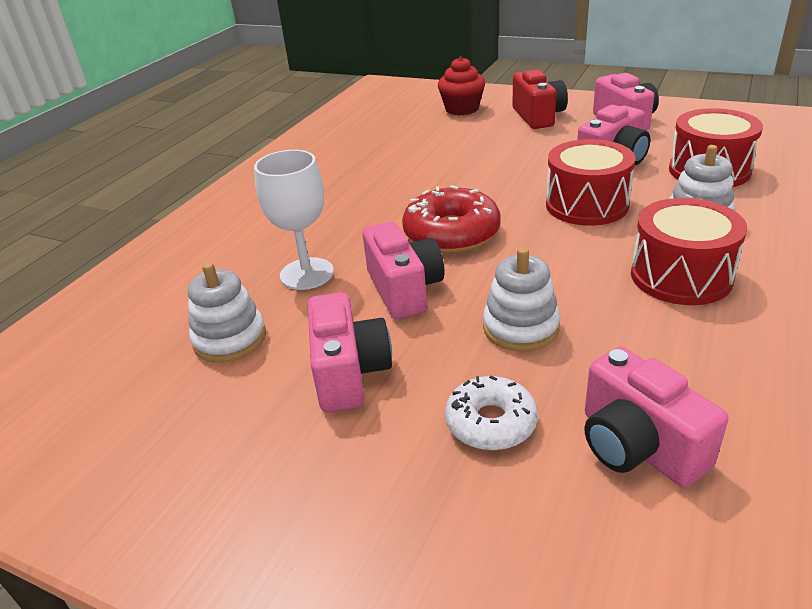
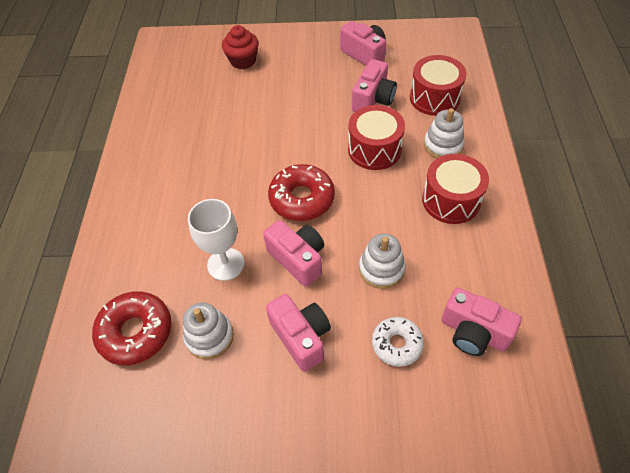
camera: 25 degrees left, 20 degrees up
red camera [513,70,568,129] -> none
none -> red donut [92,291,172,365]

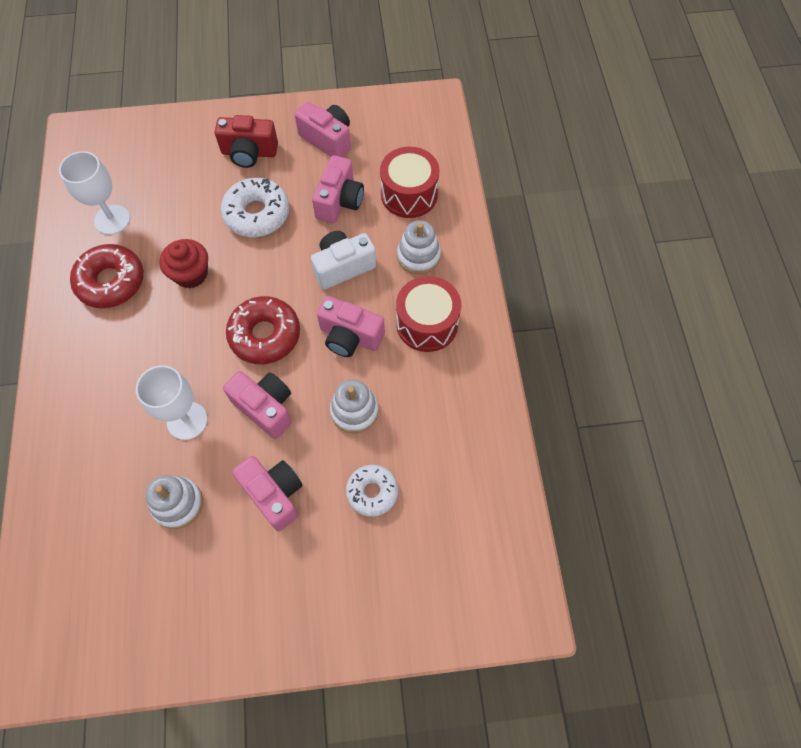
camera: 10 degrees left, 10 degrees up
red donut [92,291,172,365] -> red donut moved to [70,244,144,308]
red cupcake [222,25,259,69] -> red cupcake moved to [159,239,208,289]
red drum [348,105,405,170] -> white camera [311,231,376,290]
pink camera [442,287,522,356] -> pink camera moved to [317,296,385,357]
none -> white goblet [59,151,130,235]
none -> red camera [215,115,278,168]
none -> white donut [221,178,289,237]

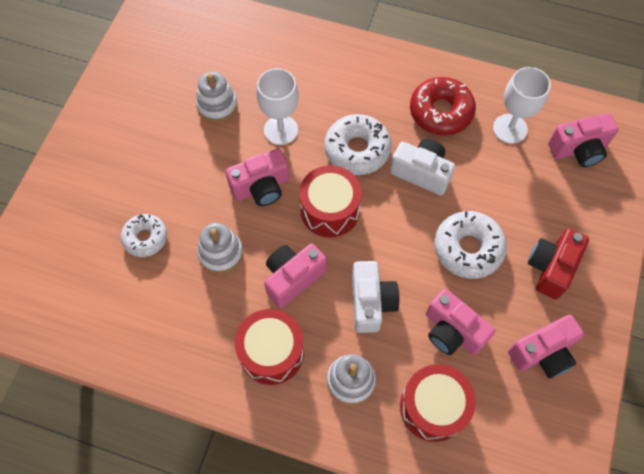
camera: 115 degrees right, 0 degrees up
red cupcake [159,239,208,289] -> white camera [390,139,455,195]
red donut [226,296,300,364] -> red drum [299,165,362,238]
pink camera [232,456,303,531] -> pink camera moved to [548,113,619,167]
none -> white donut [324,114,391,175]

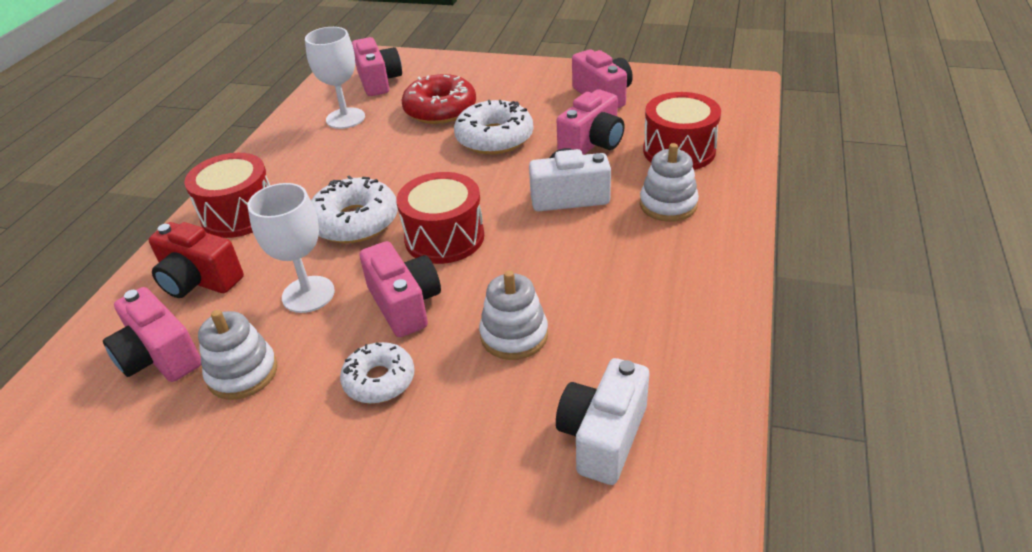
camera: 90 degrees left, 25 degrees down
white donut [121,214,167,257] -> white donut moved to [340,342,415,404]
red drum [235,309,304,385] -> red drum moved to [184,153,270,238]
pink camera [264,243,327,308] -> pink camera moved to [103,287,201,382]
white camera [390,139,455,195] -> white camera moved to [556,358,649,485]
red donut [410,77,476,135] -> red donut moved to [402,74,476,124]
red camera [528,228,589,300] -> red camera moved to [149,222,244,298]

